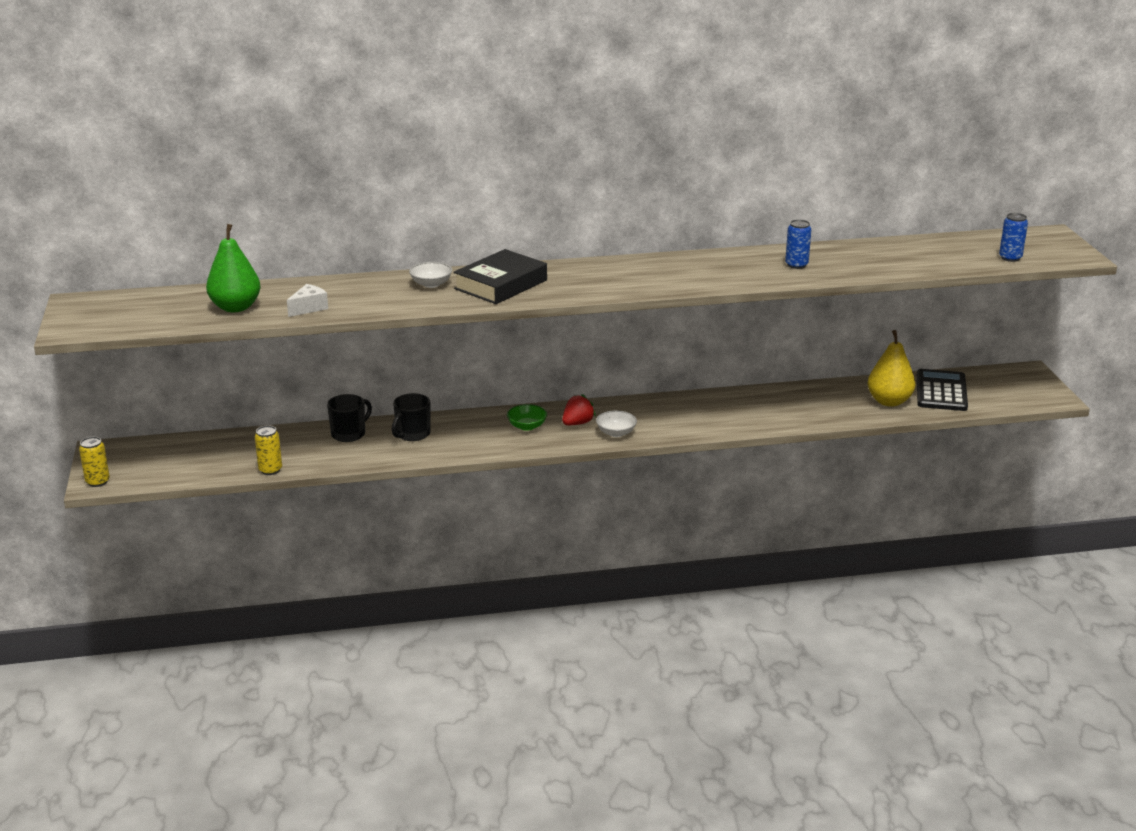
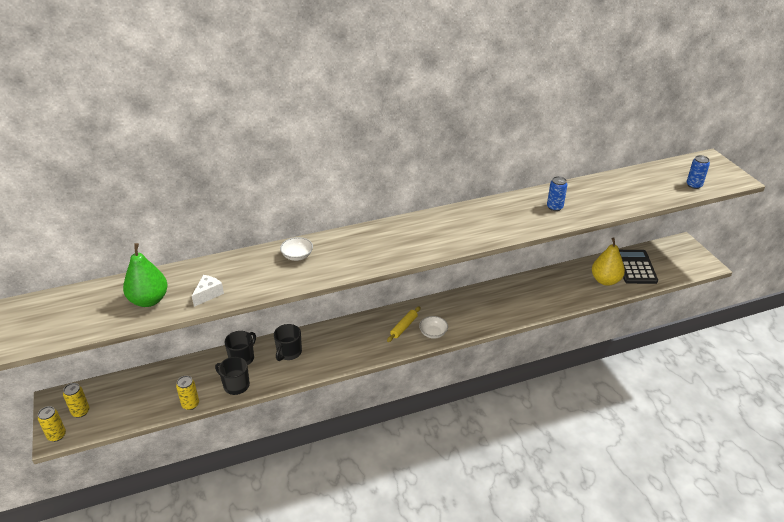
camera: 10 degrees left, 10 degrees up
black book [453,249,547,304] -> none
green bowl [507,404,547,431] -> none
red strawberry [562,394,596,425] -> yellow rolling pin [387,306,421,342]
none -> yellow can [63,383,90,418]
none -> black mug [215,357,250,395]

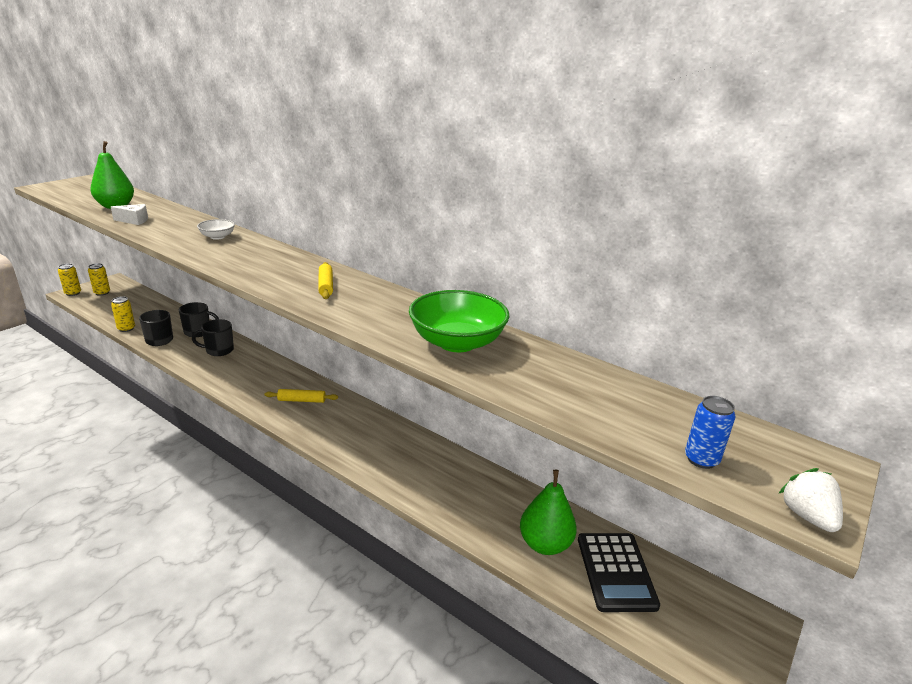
camera: 55 degrees right, 10 degrees down
white bowl [419,316,448,339] -> none
blue can [547,176,568,211] -> green bowl [409,290,510,352]
yellow pear [592,237,625,286] -> green pear [520,470,577,555]
black calculator [619,250,658,284] -> black calculator turned 120 degrees clockwise [578,533,660,612]
none -> yellow rolling pin [318,262,333,299]
none -> white strawberry [779,468,843,532]

